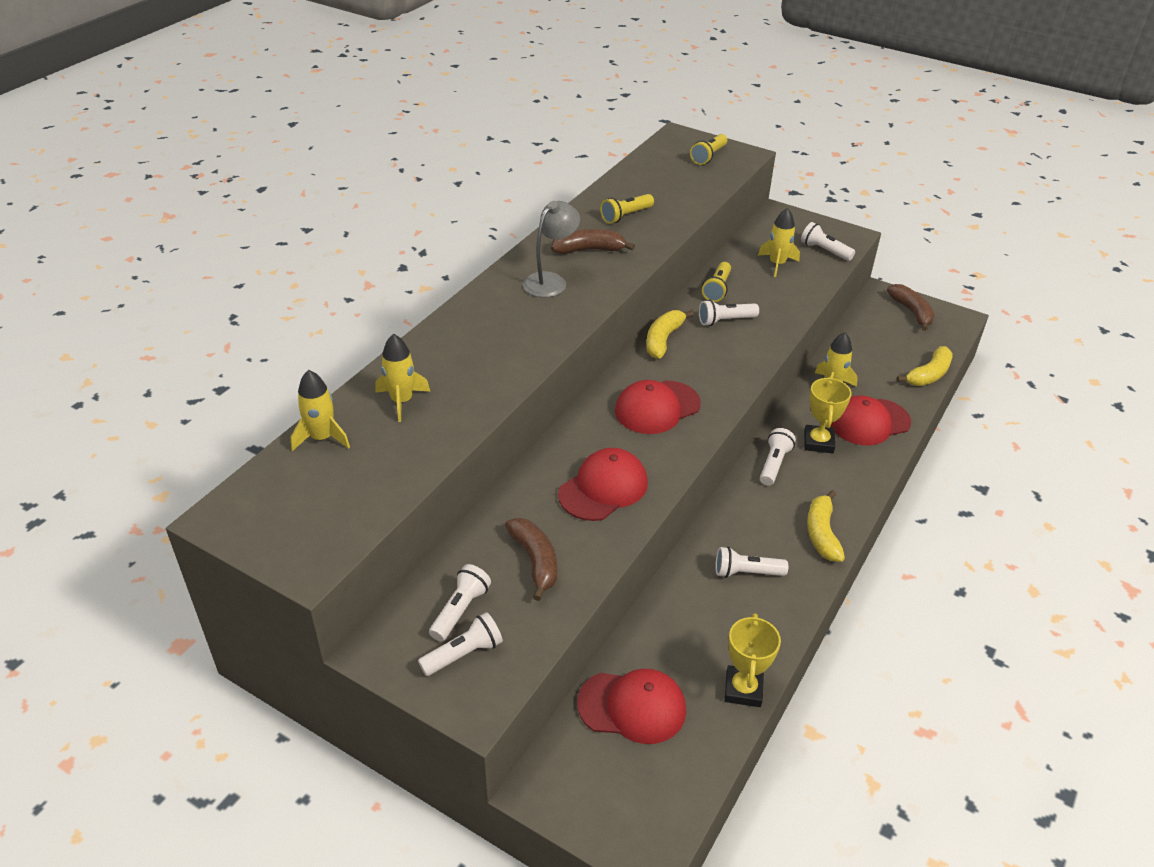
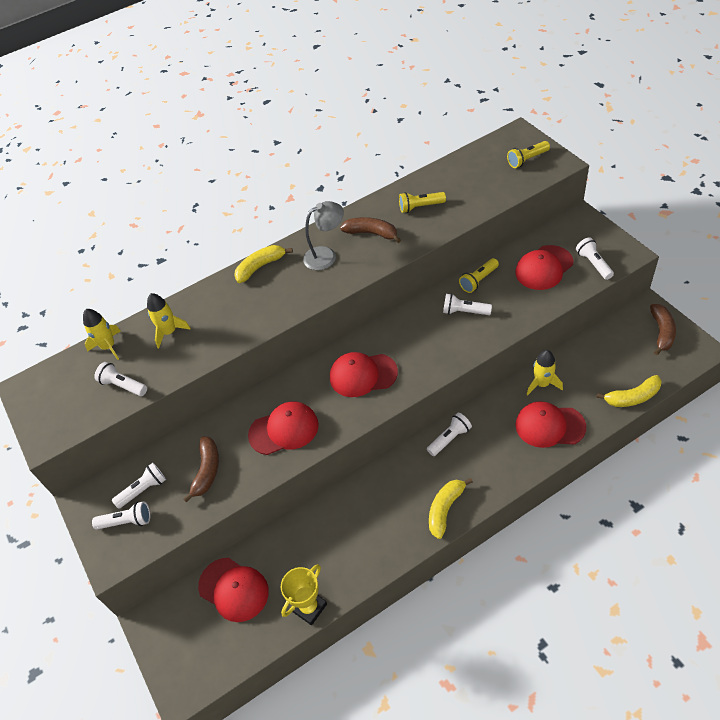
camera: 35 degrees right, 10 degrees up
yellow banana [646,310,694,359] -> yellow banana moved to [234,245,293,283]
white flashlight [716,547,788,578] -> white flashlight moved to [94,362,147,396]
yellow rocket [758,208,800,277] -> red cap [515,245,573,290]
yellow trophy [804,377,852,453] -> none

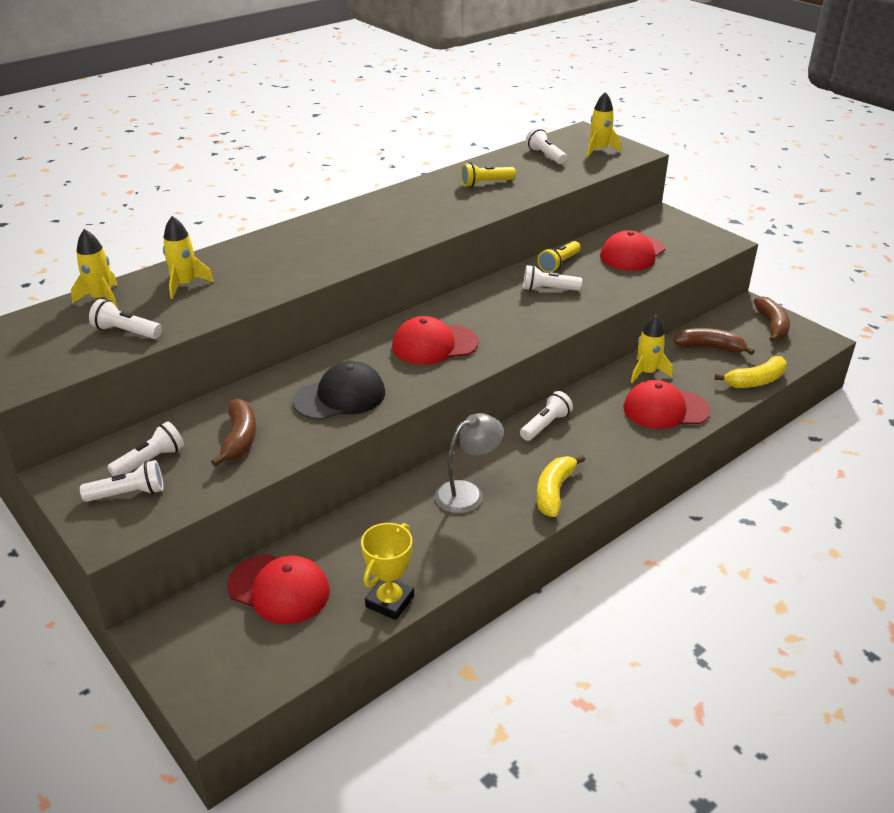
camera: 15 degrees left, 15 degrees down
yellow banana [234,245,293,283] -> none
red cap [248,401,319,455] -> black cap [293,361,385,420]
grey lamp [303,201,344,270] -> grey lamp moved to [435,413,504,513]
brown banana [340,217,401,243] -> brown banana moved to [674,328,755,355]
yellow flashlight [507,141,550,168] -> yellow rocket [587,92,621,157]
white flashlight [576,237,614,280] -> white flashlight moved to [526,128,567,164]

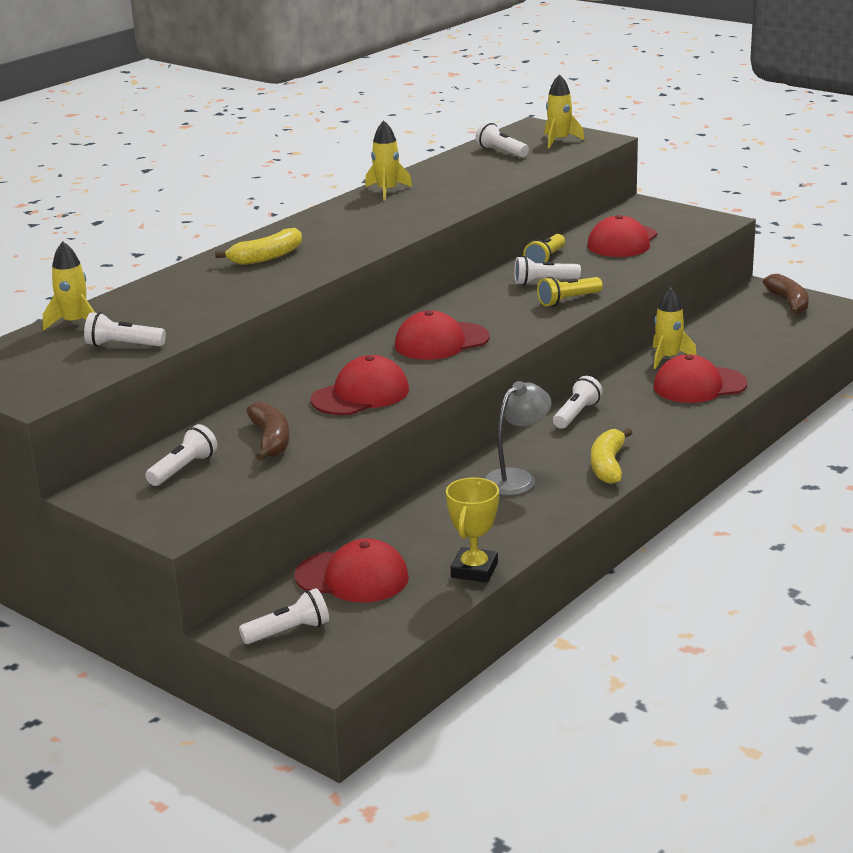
camera: 10 degrees left, 10 degrees down
white flashlight [80,460,163,502] -> white flashlight moved to [239,588,329,644]
yellow rocket [163,216,214,299] -> yellow rocket moved to [365,120,412,201]
black cap [293,361,385,420] -> red cap [310,355,409,415]
yellow flashlight [461,162,516,187] -> yellow flashlight moved to [537,277,603,306]
brown banana [674,328,755,355] -> none
yellow banana [715,356,787,388] -> yellow banana moved to [215,228,302,265]

